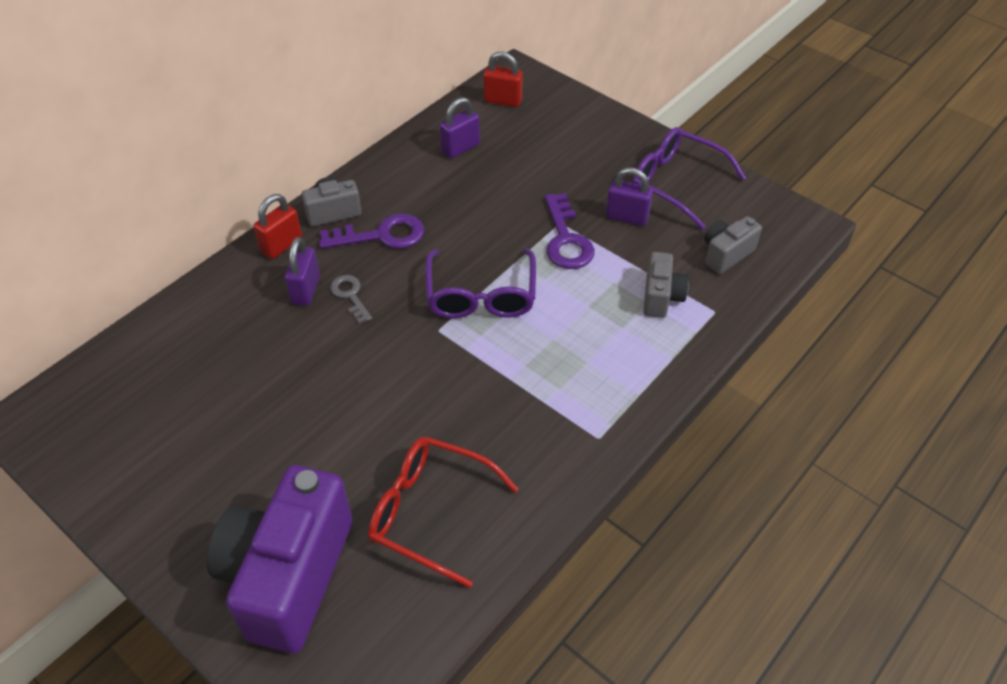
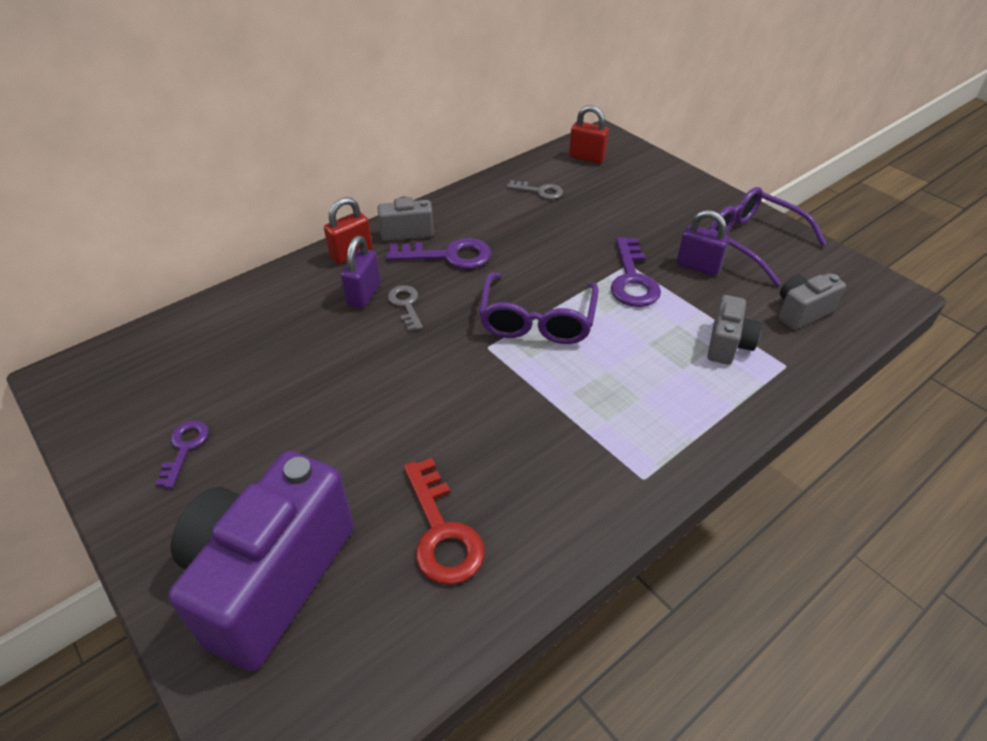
camera: 10 degrees right, 5 degrees down
red glasses [368,437,519,588] -> red key [404,458,485,585]
purple padlock [440,97,480,158] -> grey key [507,180,563,199]
none -> purple key [155,420,209,488]

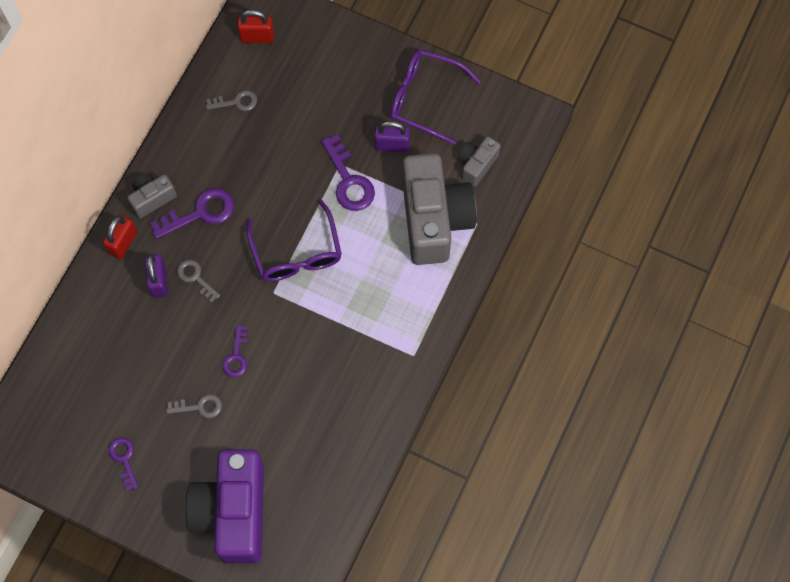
camera: 25 degrees left, 25 degrees up
red key [404,458,485,585] -> none
grey camera [707,295,762,365] -> grey camera [402,153,477,265], size x2.13
none -> grey key [167,394,222,418]
none -> purple key [223,325,248,377]

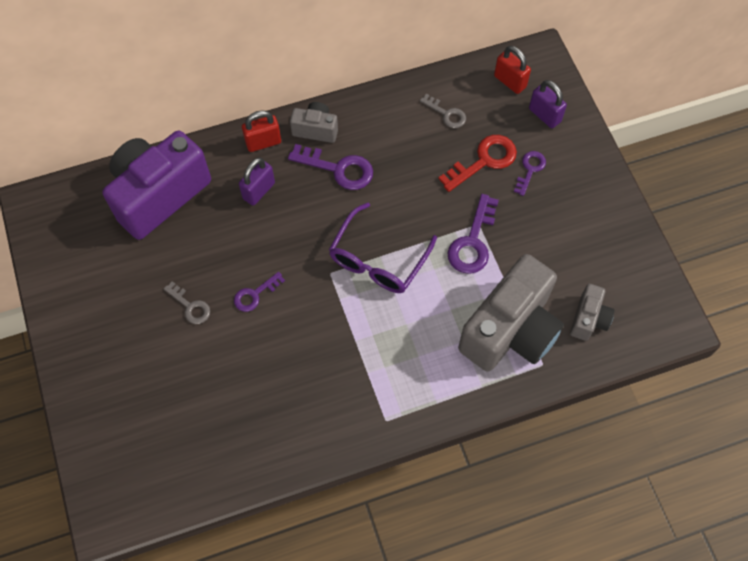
camera: 45 degrees right, 5 degrees down
purple key [109,437,138,491] -> purple key moved to [514,151,546,196]
grey key [177,260,220,303] -> none
purple camera [185,449,264,564] -> purple camera moved to [102,130,211,240]
purple padlock [374,121,410,153] -> purple padlock moved to [529,80,567,128]
purple glasses [390,50,481,145] -> none
grey camera [458,136,501,187] -> grey camera turned 120 degrees clockwise [570,284,615,341]
none -> red key [439,135,517,192]

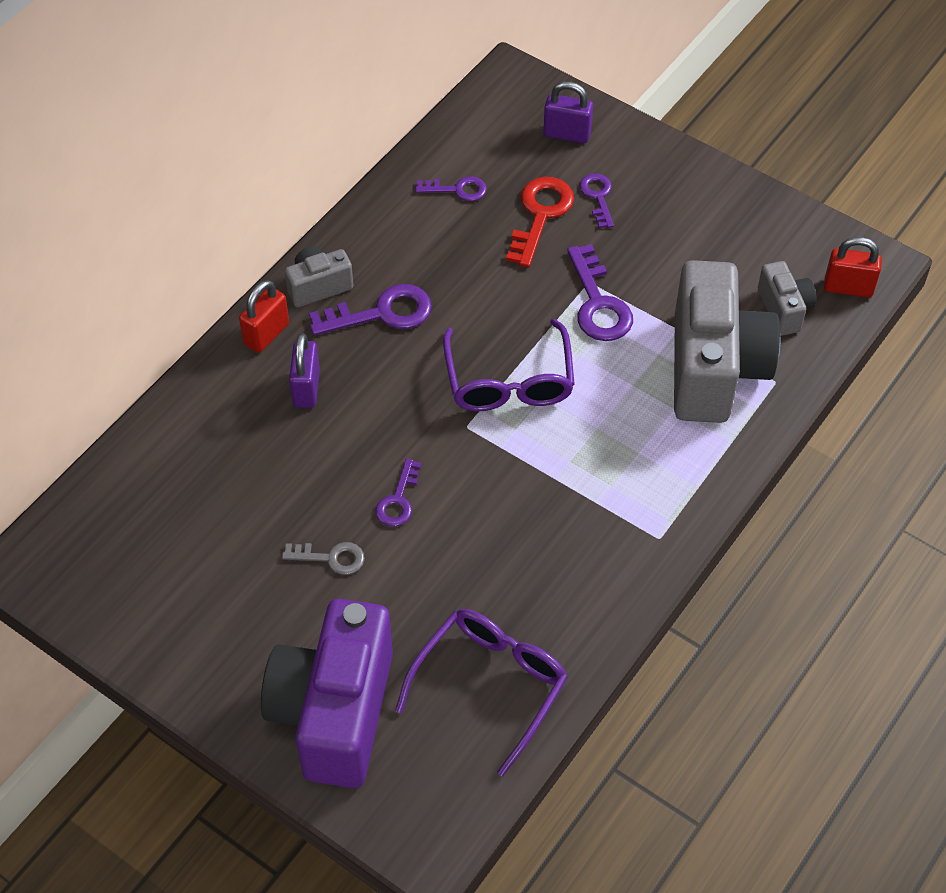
camera: 35 degrees left, 10 degrees down
purple camera [102,130,211,240] -> purple camera moved to [261,599,393,788]
grey key [420,94,466,128] -> purple key [415,176,487,201]
red padlock [494,46,531,94] -> red padlock moved to [824,237,882,297]
none -> purple glasses [395,609,568,776]

